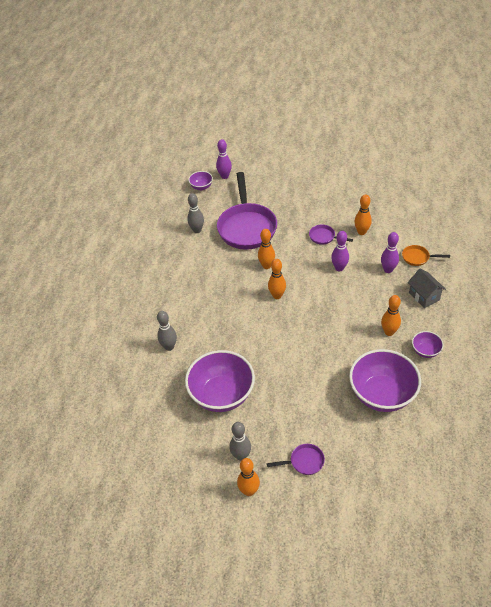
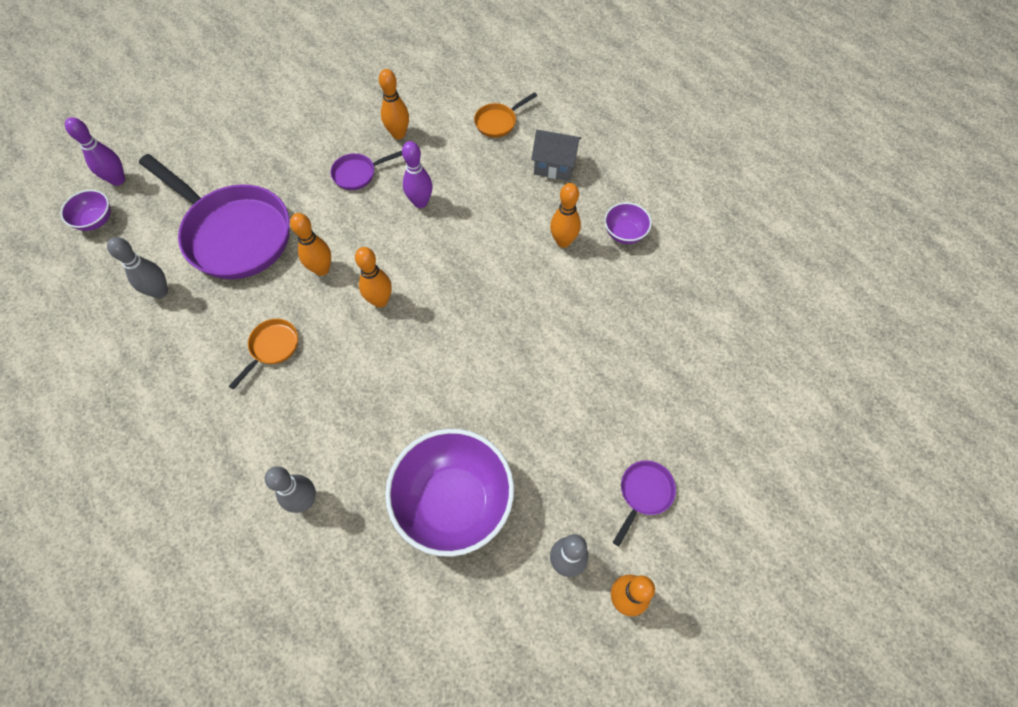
camera: 50 degrees left, 15 degrees up
purple bowl [349,349,421,412] -> none
purple bowling pin [381,232,399,273] -> none
none -> orange pan [229,319,298,390]

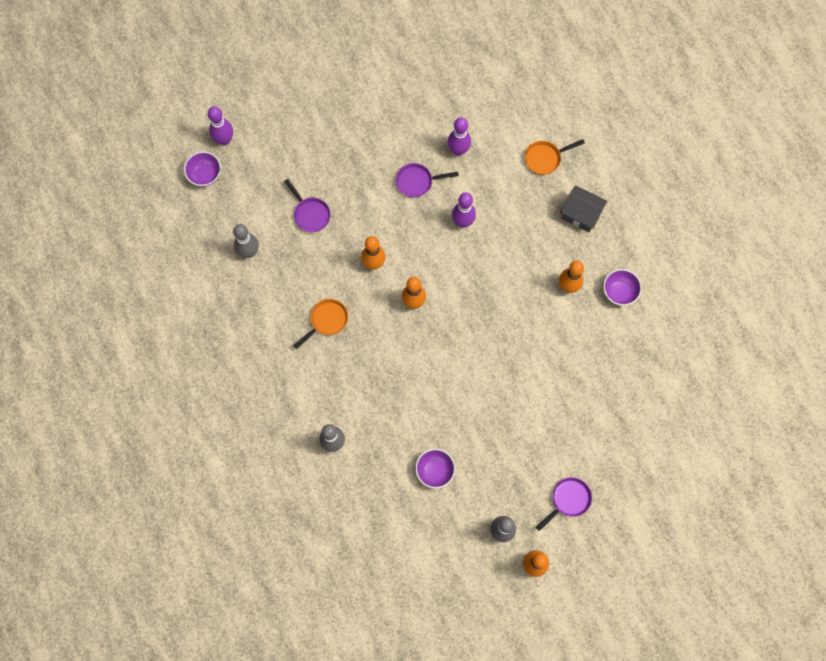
camera: 15 degrees right, 10 degrees up
purple pan [139,154,290,279] -> purple pan [284,179,331,232], size x0.42
orange bowling pin [379,69,409,139] -> purple bowling pin [448,117,471,156]
purple bowl [385,429,514,557] -> purple bowl [415,449,455,489], size x0.46

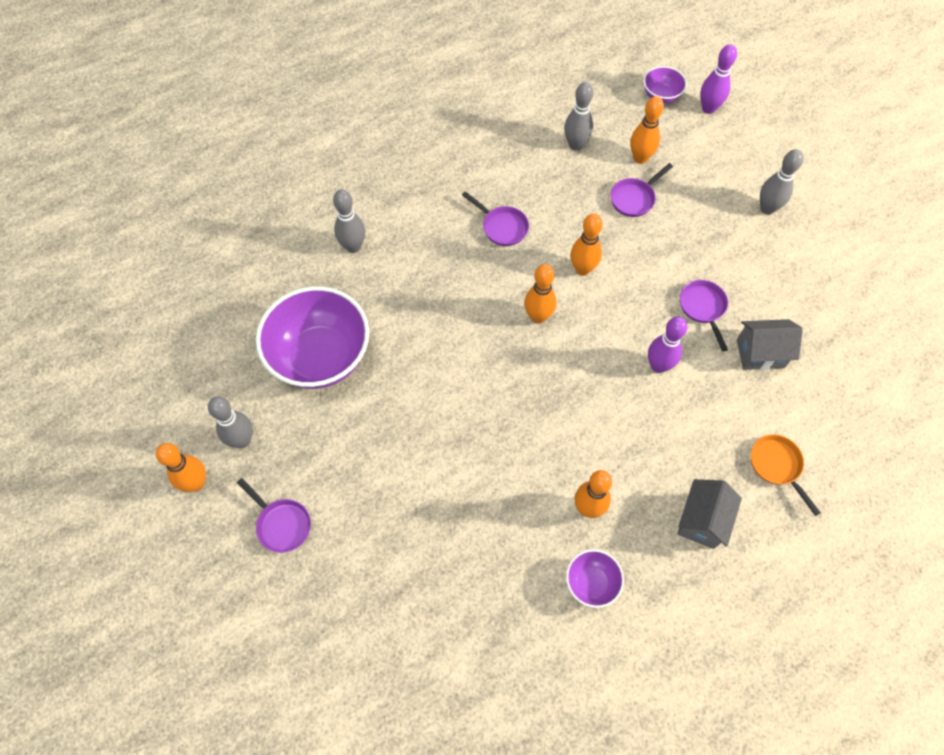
camera: 85 degrees right, 10 degrees down
orange pan [293,299,348,349] -> purple pan [462,191,529,246]
purple bowl [415,449,455,489] -> purple bowl [256,286,369,389], size x2.15
purple bowling pin [448,117,471,156] -> grey house [737,319,803,370]
none -> orange bowling pin [630,96,664,164]
none -> grey bowling pin [760,149,804,215]

